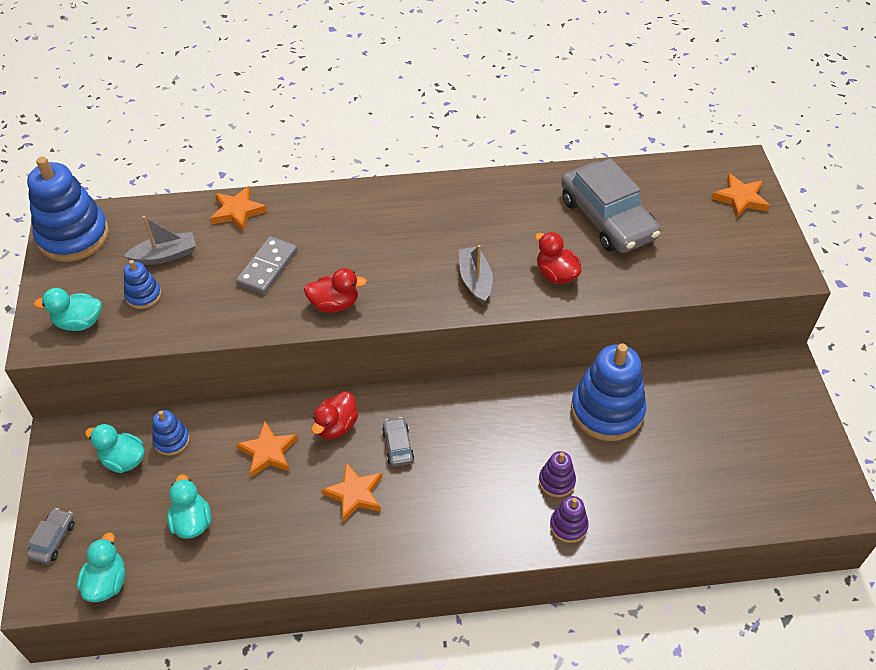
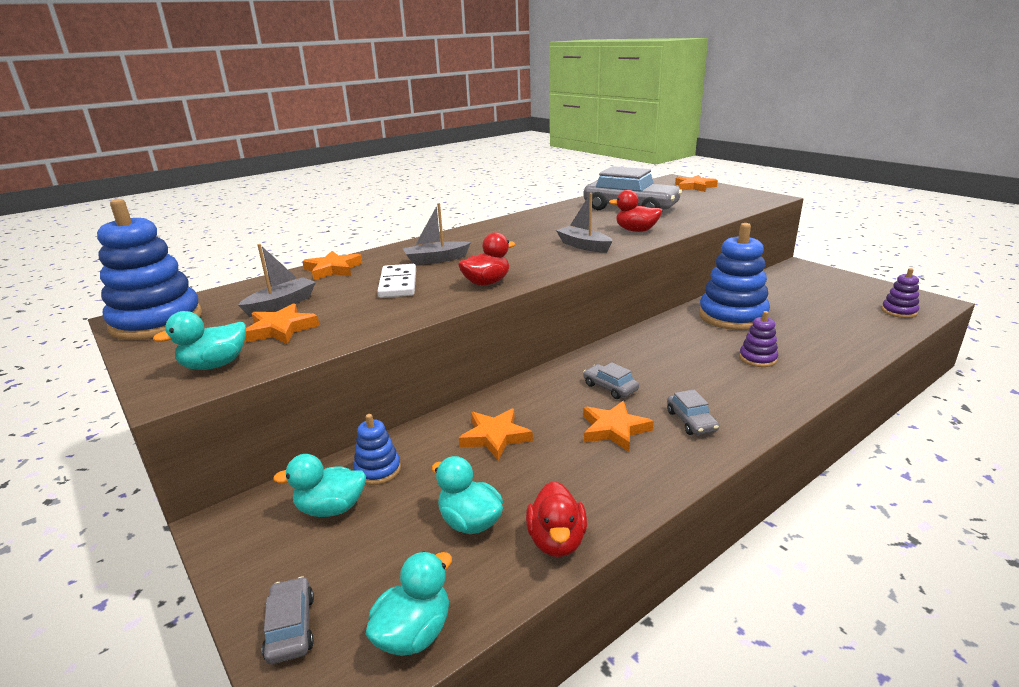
camera: 30 degrees left, 25 degrees down
turquoise duck [77,532,125,602] -> turquoise duck turned 60 degrees clockwise [366,551,452,656]
blue stacking toy [124,260,161,309] -> orange star [244,303,320,344]
grey domino [236,236,297,294] -> white domino [377,264,416,298]
red duck [312,391,358,439] -> red duck moved to [526,481,587,557]
purple stacking toy [550,496,589,543] -> purple stacking toy moved to [881,268,919,318]
none -> grey boat [403,203,471,265]
none -> grey car [667,390,719,435]

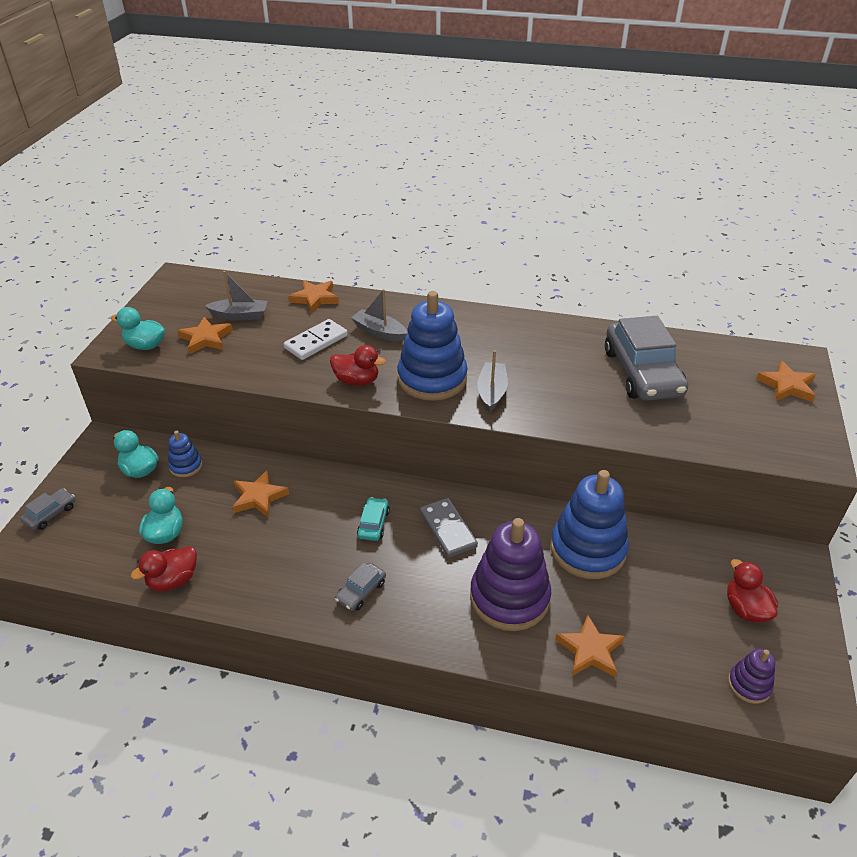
camera: 50 degrees right, 15 degrees up
blue stacking toy [97,199,202,340] -> blue stacking toy moved to [397,291,468,401]
turquoise duck [366,551,452,656] -> none
grey car [583,362,639,399] -> turquoise car [357,497,390,541]
orange star [583,401,653,452] -> orange star moved to [555,614,625,677]
red duck [609,190,662,232] -> red duck moved to [727,559,778,623]
purple stacking toy [739,311,778,367] -> purple stacking toy [470,518,551,631], size x2.10
none -> grey domino [420,498,478,558]

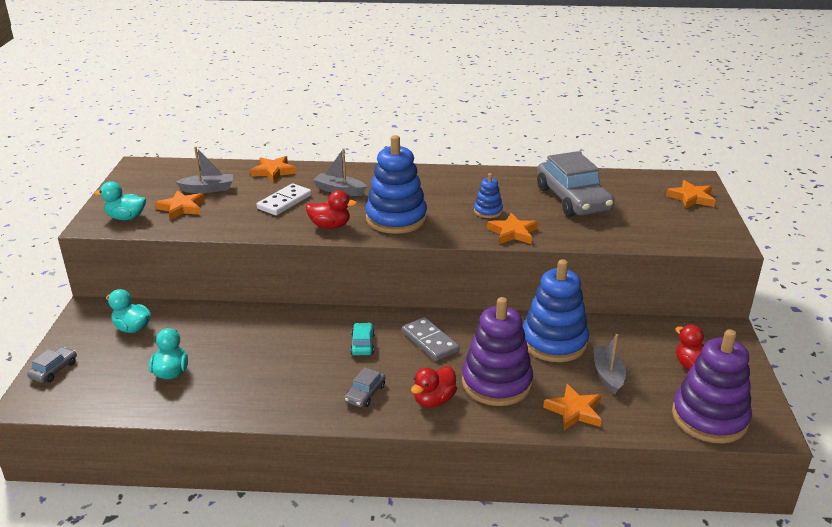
camera: 10 degrees left, 10 degrees down
red duck [131,546,197,591] -> red duck moved to [411,366,457,408]
blue stacking toy [168,431,203,478] -> blue stacking toy moved to [474,173,503,218]
orange star [232,470,289,517] -> orange star moved to [487,213,538,244]
grey boat [477,350,508,413] -> grey boat moved to [593,334,626,395]
purple stacking toy [728,649,775,704] -> purple stacking toy [672,329,752,443], size x2.10

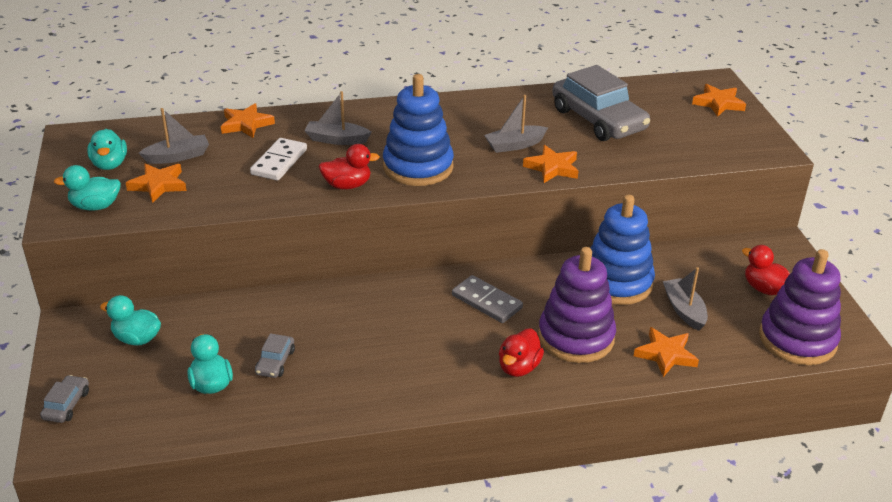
camera: 15 degrees left, 5 degrees up
grey car [344,367,385,407] -> grey car moved to [255,333,295,378]
turquoise car [350,323,375,355] -> none
blue stacking toy [474,173,503,218] -> grey boat [484,95,548,153]
none -> turquoise duck [87,129,127,170]

